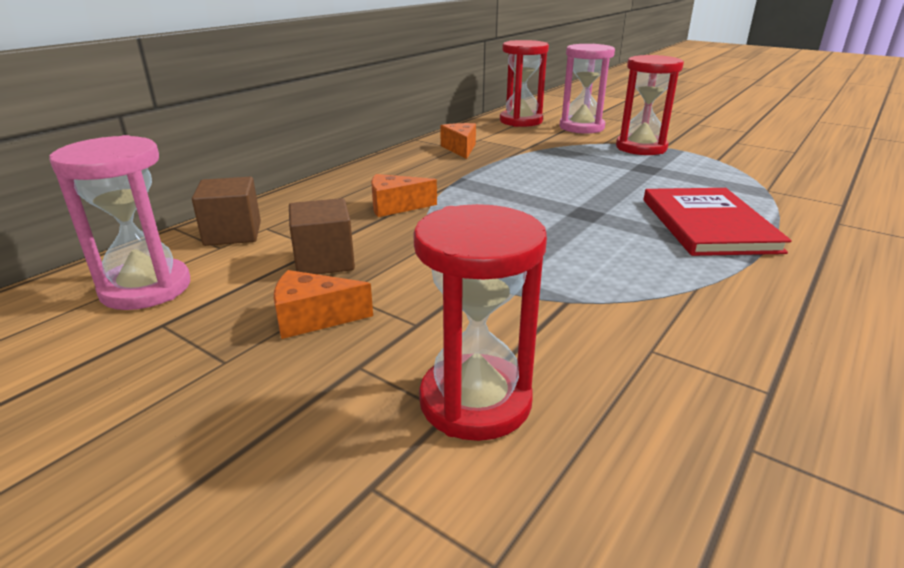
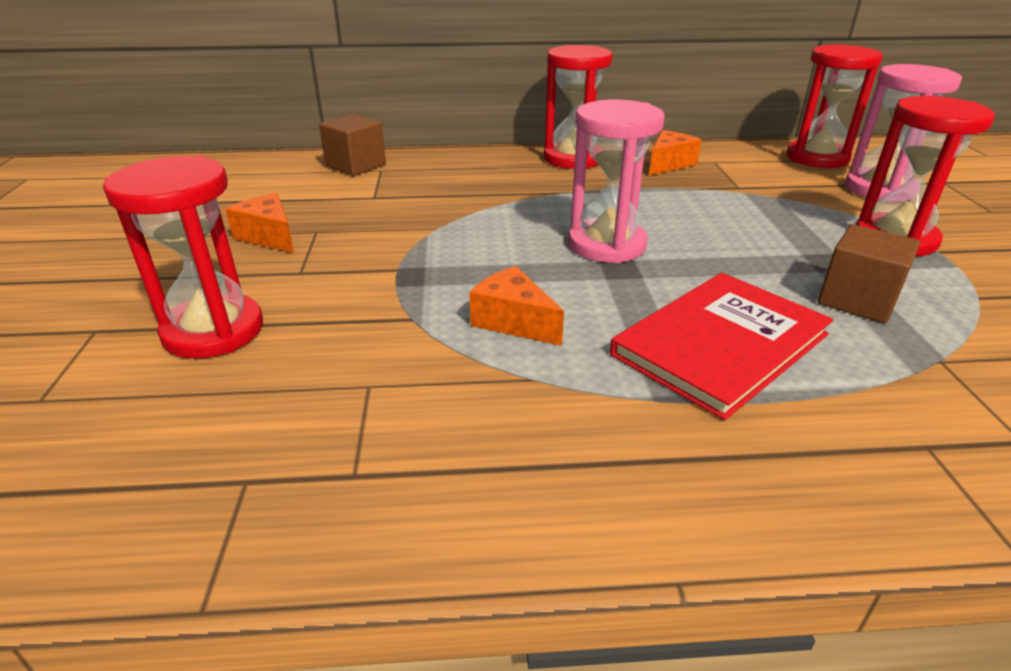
camera: 50 degrees right, 5 degrees up
pink hourglass [49,135,190,310] -> pink hourglass moved to [568,100,665,263]
brown cube [289,198,355,274] -> brown cube moved to [818,224,920,323]
orange cheese [371,174,437,217] -> orange cheese moved to [469,266,564,346]
none -> red hourglass [544,45,613,169]

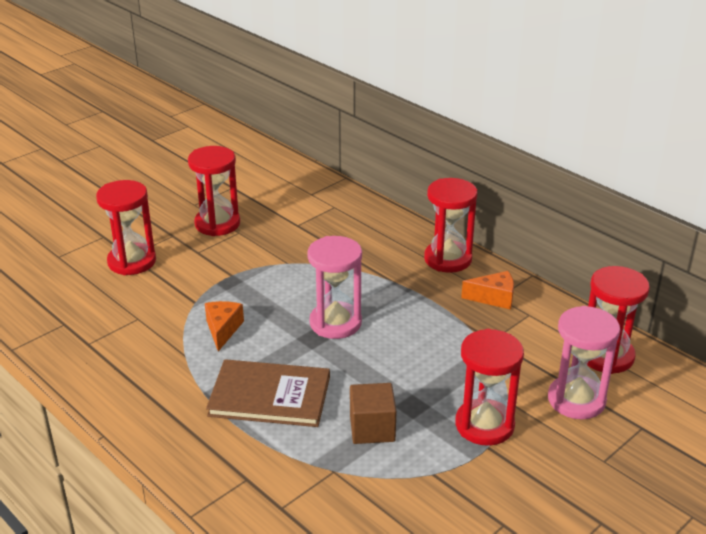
camera: 50 degrees right, 0 degrees up
orange cheese [225,193,294,253] -> red hourglass [188,146,240,236]
brown cube [319,114,386,176] -> none
red book [610,273,833,420] -> brown book [206,359,330,427]

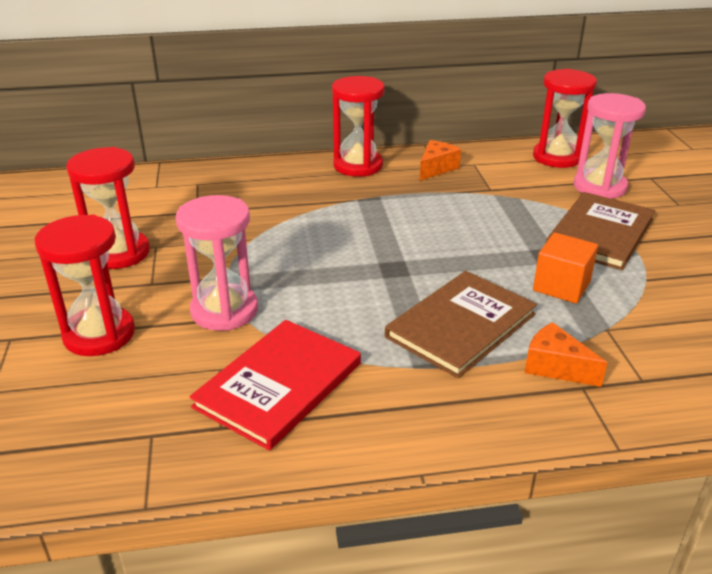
camera: 55 degrees left, 0 degrees up
orange cheese [205,301,244,351] -> orange cheese moved to [525,322,607,387]
pink hourglass [307,236,362,339] -> pink hourglass moved to [176,195,258,331]
brown cube [350,383,396,444] -> orange cube [533,233,598,304]
red hourglass [455,329,524,446] -> brown book [546,192,655,270]
none -> red book [189,320,361,451]

